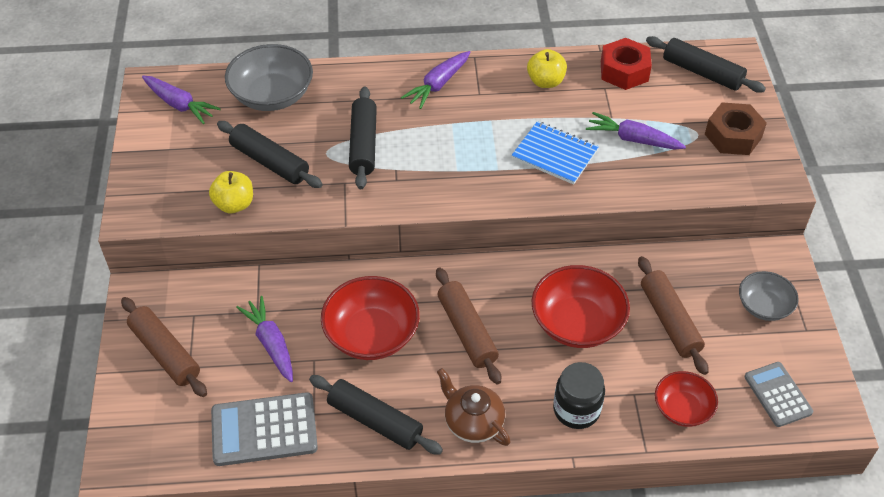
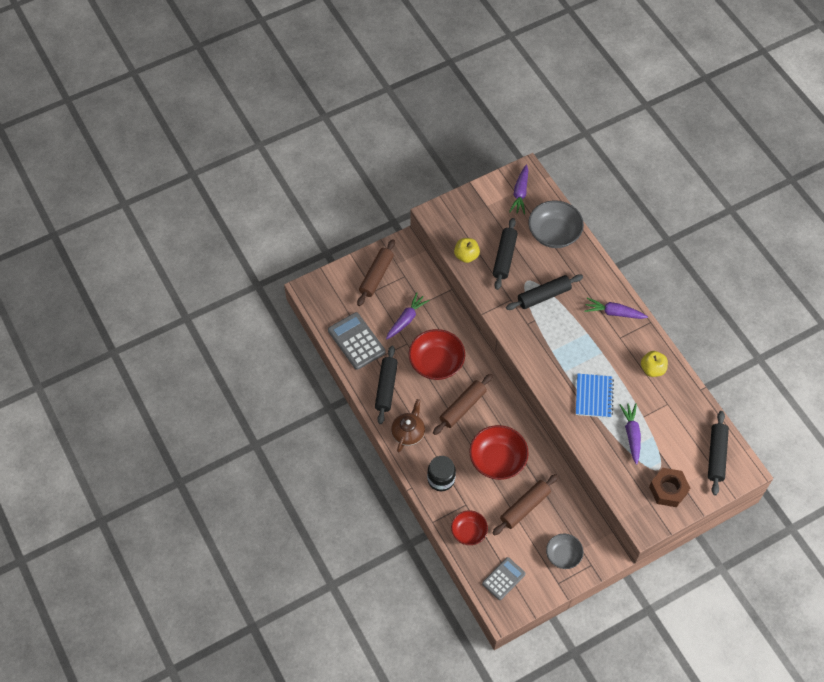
camera: 65 degrees right, 10 degrees up
red nut [601,38,652,90] -> none

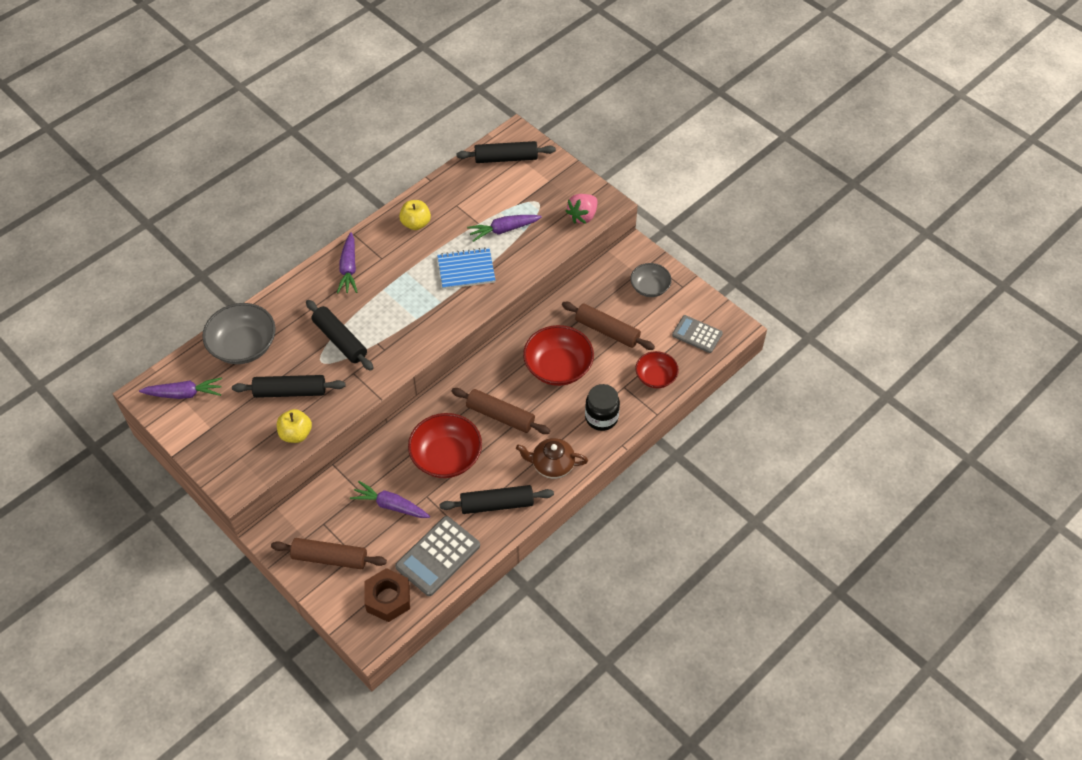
camera: 105 degrees left, 5 degrees down
brown nut [649,468,690,507] -> brown nut moved to [365,568,410,622]
none -> pink strawberry [566,194,597,224]

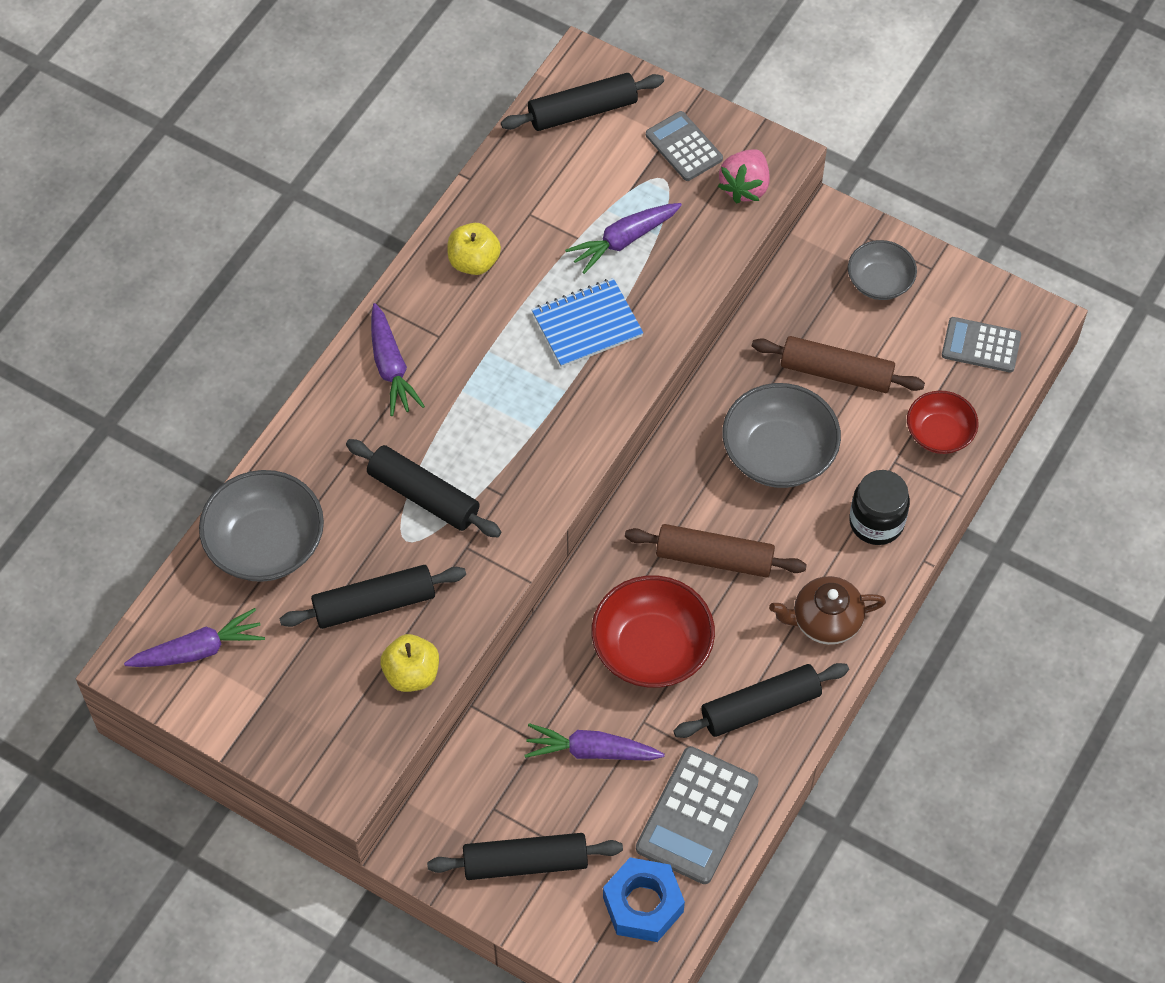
camera: 15 degrees left, 5 degrees up
brown rolling pin [271,538,387,569] -> black rolling pin [427,833,623,880]
brown nut [365,568,410,622] -> blue nut [603,857,685,942]
red bowl [523,325,594,386] -> grey bowl [723,383,841,488]
none -> grey calculator [646,111,723,181]

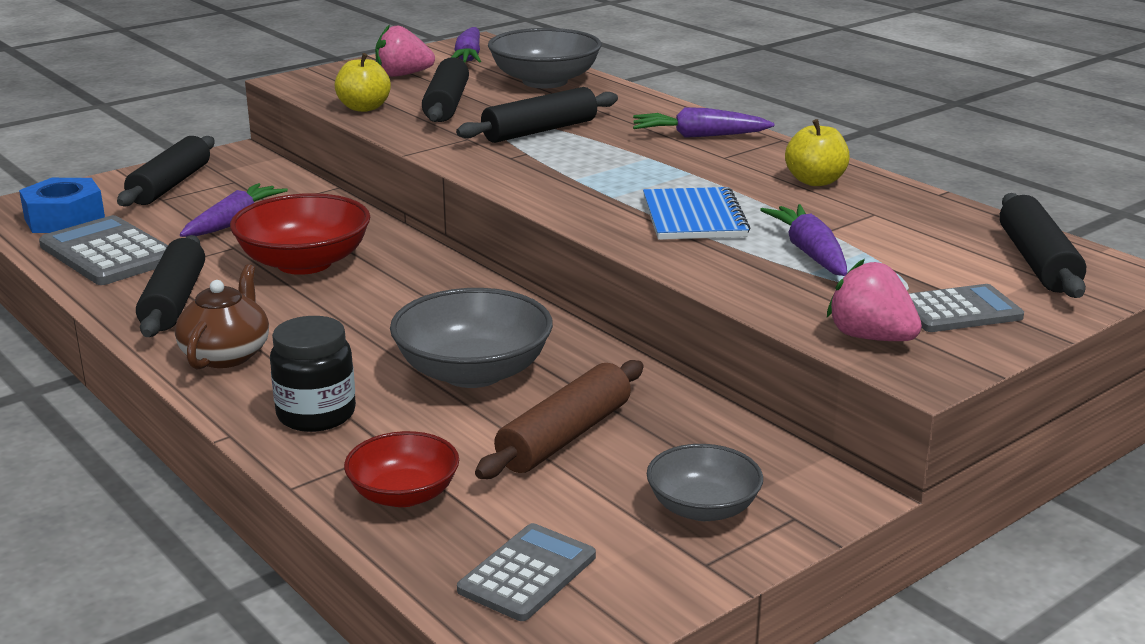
camera: 110 degrees right, 35 degrees down
brown rolling pin [625,524,807,578] -> none
none -> pink strawberry [375,24,435,77]

